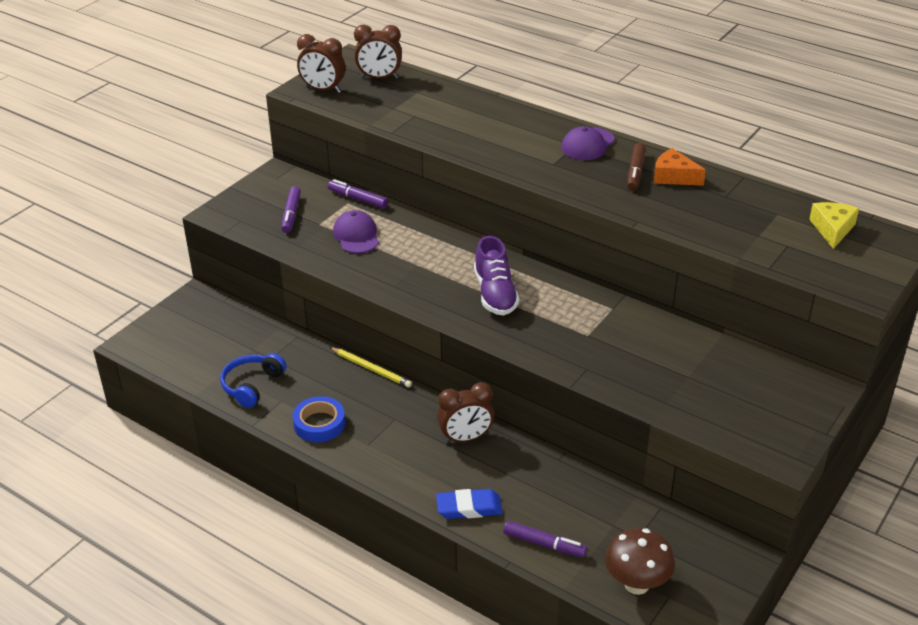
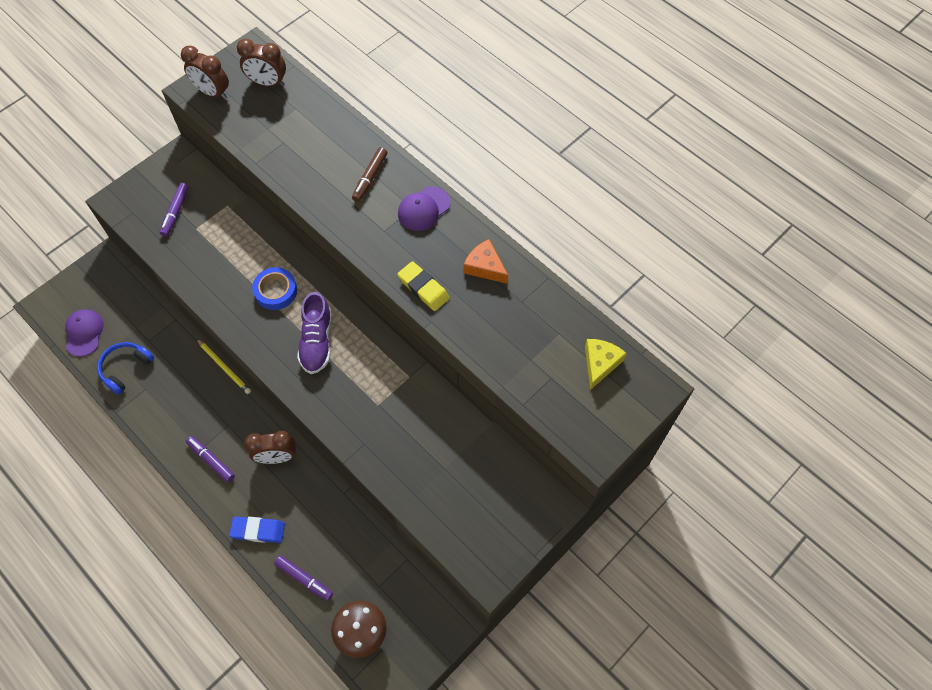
camera: 10 degrees right, 25 degrees up
blue tape [292,396,345,442] -> blue tape moved to [252,267,297,310]
purple marker [328,179,388,209] -> purple marker moved to [186,436,235,482]
purple cap [333,210,379,253] -> purple cap moved to [65,309,104,357]
brown marker [627,143,646,190] -> brown marker moved to [352,147,387,202]
none -> yellow eraser [397,261,450,311]

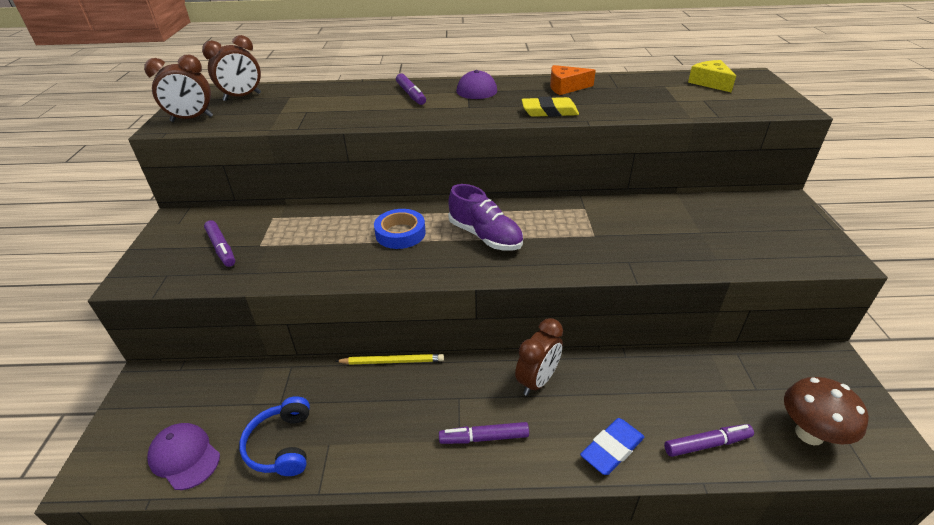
camera: 45 degrees left, 25 degrees down
brown marker [352,147,387,202] -> purple marker [396,73,426,105]

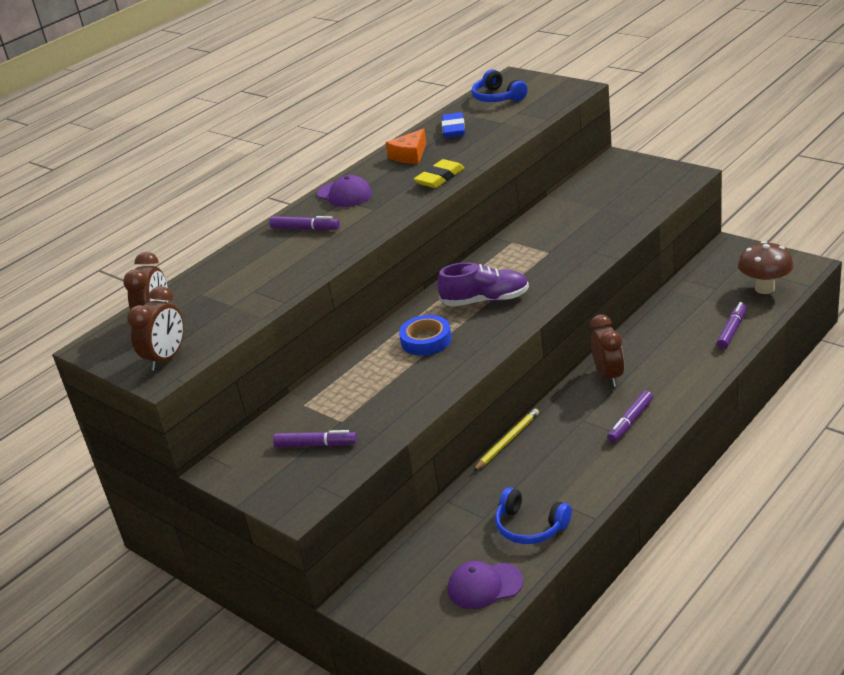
camera: 45 degrees left, 5 degrees down
blue eraser [580,418,644,475] -> blue eraser moved to [442,112,465,138]
yellow cheese [688,60,736,92] -> blue headphones [472,69,528,102]

